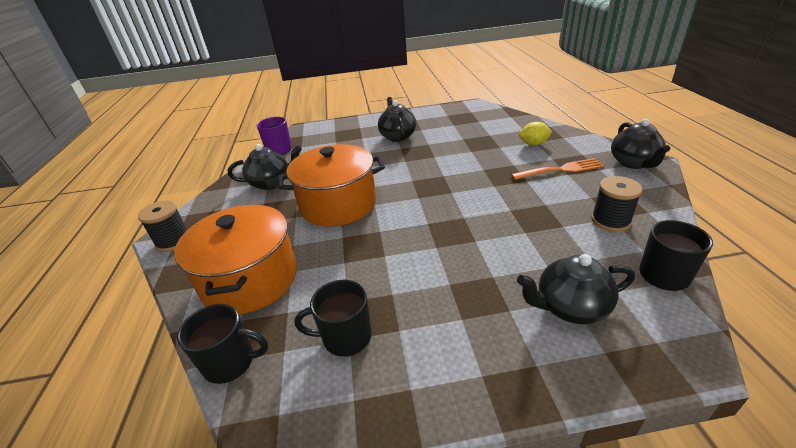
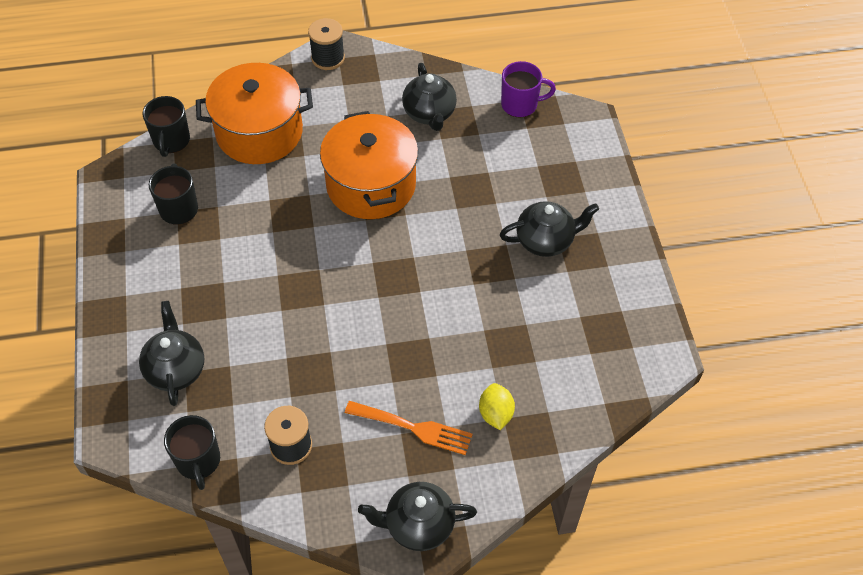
camera: 85 degrees right, 20 degrees up
orange fork [511,158,605,180] -> orange fork turned 60 degrees counterclockwise [345,401,473,455]

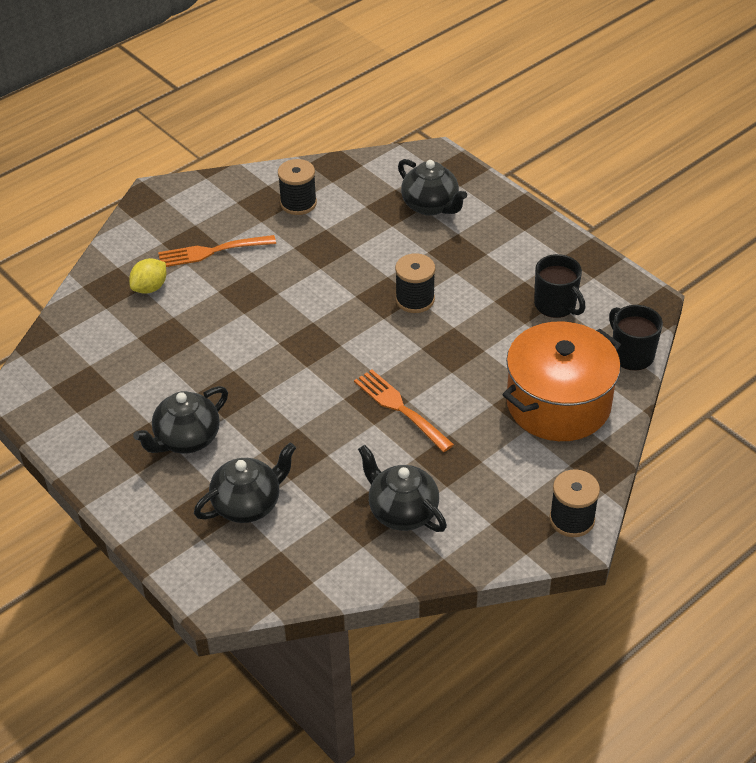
camera: 150 degrees right, 10 degrees down
black mug [164,415,220,490] -> none
orange pot [320,111,418,219] -> orange fork [354,369,454,452]
black teapot [358,482,477,551] -> black teapot moved to [194,443,296,523]
yellow lemon [479,383,515,430] -> yellow lemon turned 75 degrees clockwise [129,258,166,294]
purple mug [501,61,556,118] -> none
none -> black spool [395,253,435,313]

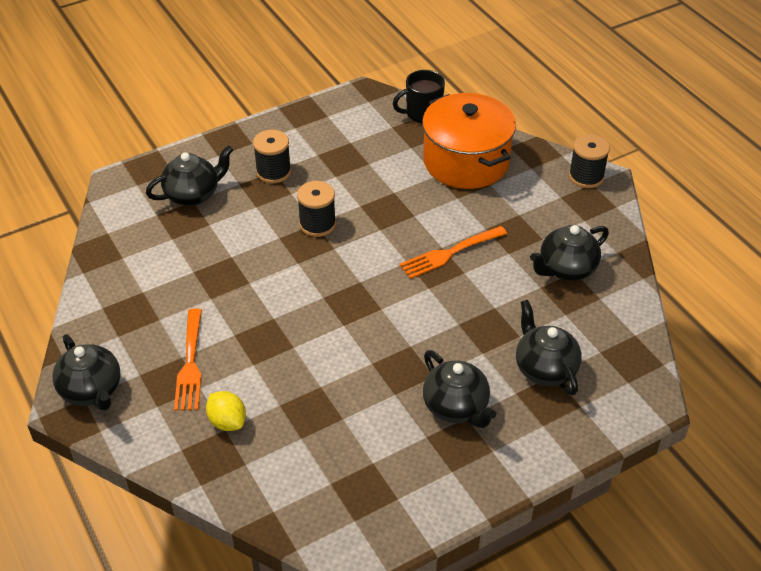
camera: 80 degrees left, 0 degrees up
black spool [278,159,317,215] -> black spool moved to [253,130,291,183]
black mug [534,254,586,318] -> none
none -> black teapot [52,334,121,410]

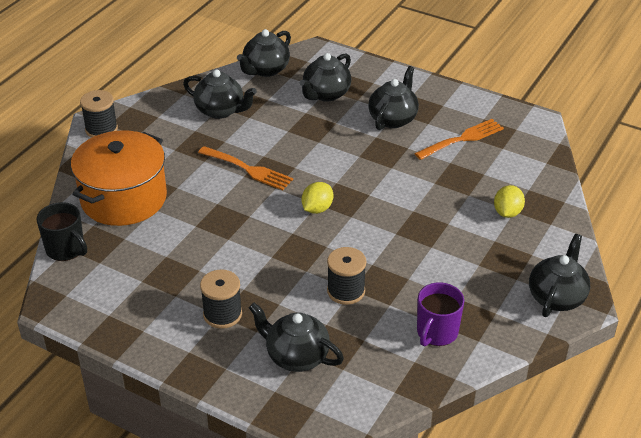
camera: 120 degrees left, 5 degrees down
orange fork [174,308,202,411] -> orange fork moved to [414,119,504,160]
black spool [297,181,336,237] -> black spool moved to [327,247,366,305]
none -> black teapot [237,29,291,77]
none -> yellow lemon [302,182,333,214]
none -> purple mug [417,282,464,347]

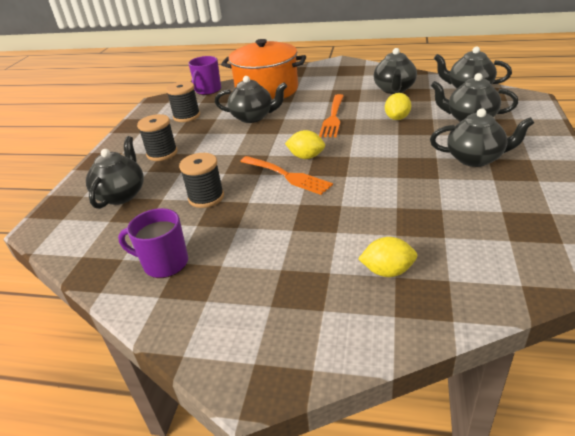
camera: 75 degrees right, 5 degrees down
black mug [36,202,87,261] -> purple mug [188,56,221,95]
black spool [80,90,118,138] -> black spool moved to [166,81,200,122]
orange fork [414,119,504,160] -> orange fork moved to [240,156,333,195]
black teapot [529,234,590,317] -> black teapot moved to [215,76,287,123]
none -> yellow lemon [385,93,411,120]

